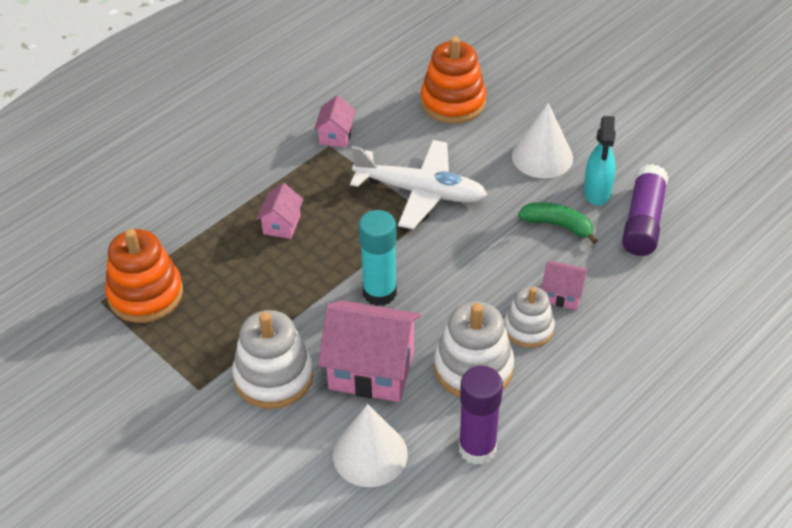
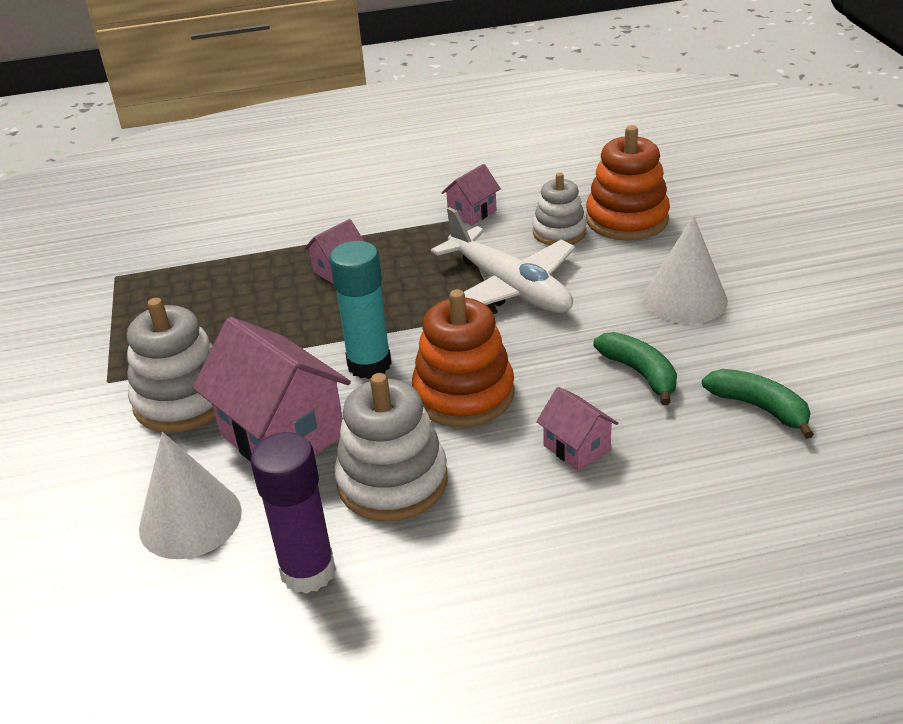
camera: 35 degrees right, 10 degrees down
orange stacking toy [105,229,183,323] -> orange stacking toy moved to [412,289,514,427]
white stacking toy [504,286,555,348] -> white stacking toy moved to [532,173,587,245]
turquoise spray bottle [584,116,616,205] -> none
purple glue stick [622,164,669,256] -> green banana [702,369,814,439]

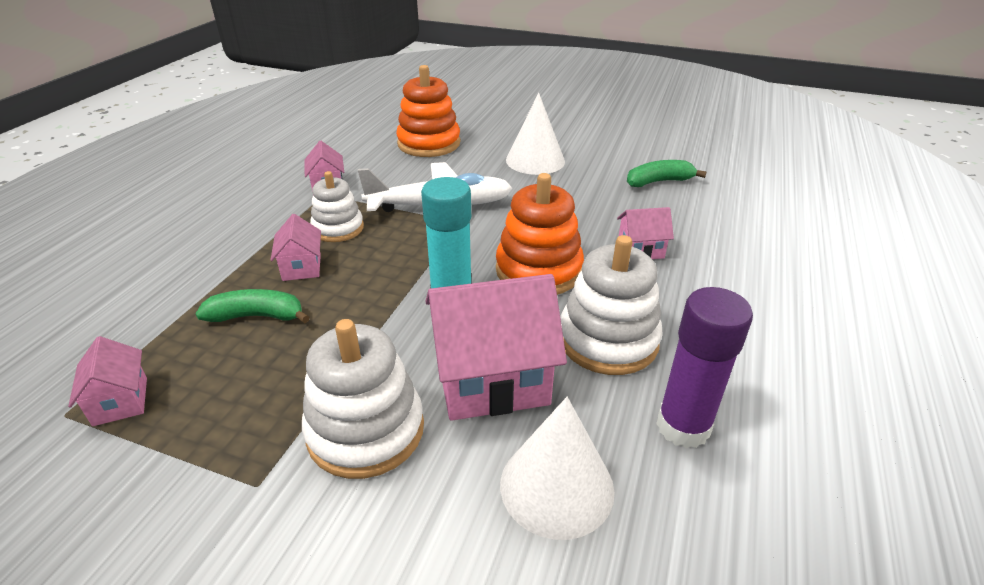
camera: 60 degrees left, 0 degrees up
white stacking toy [532,173,587,245] -> white stacking toy moved to [310,171,364,242]
green banana [593,332,677,405] -> green banana moved to [195,289,310,323]
none -> pink house [68,336,147,426]

